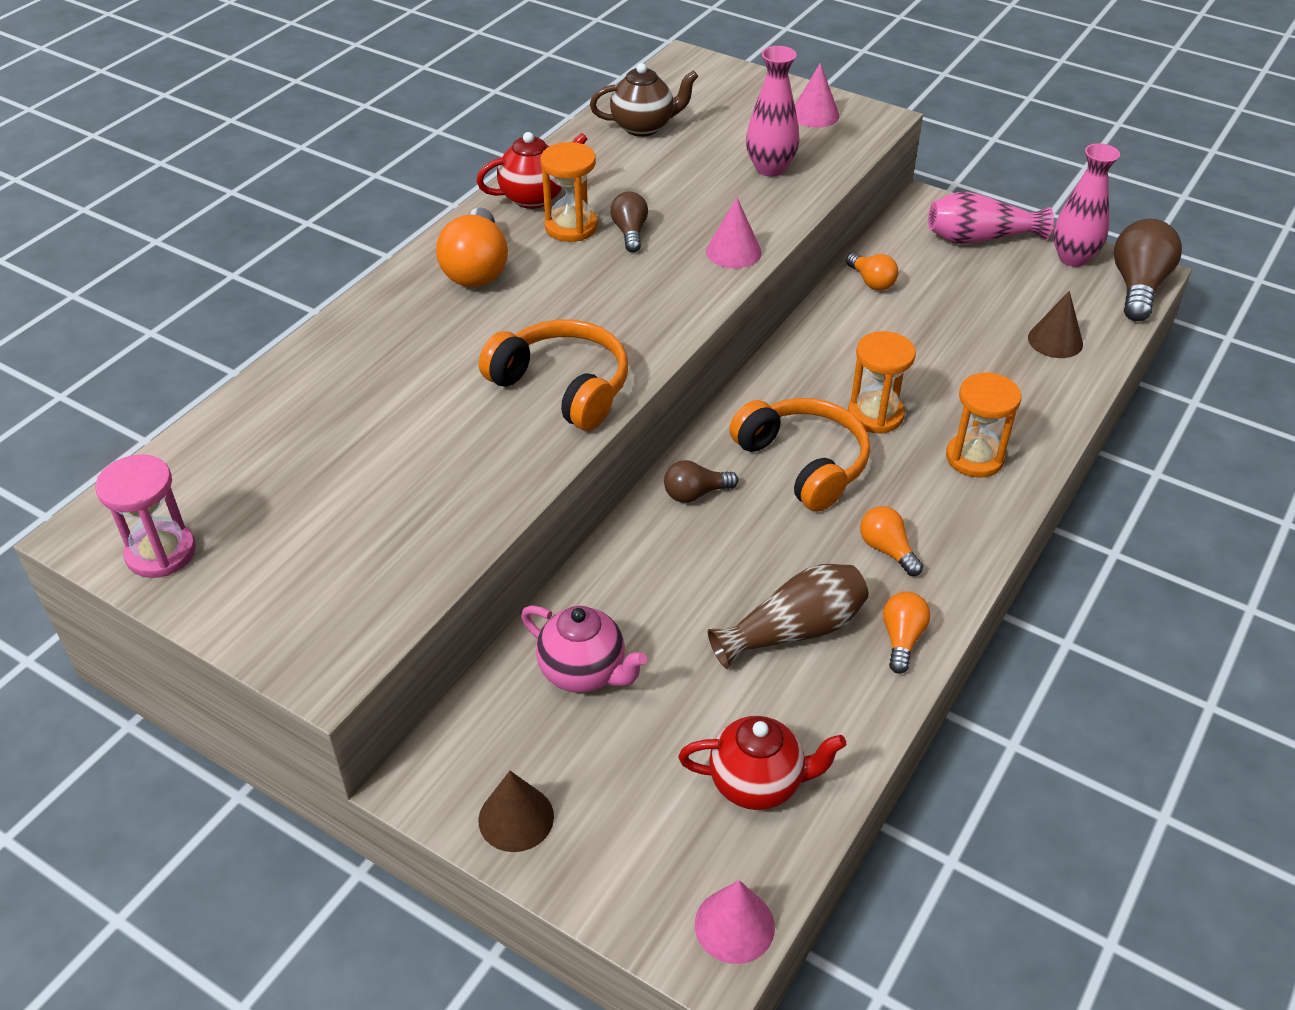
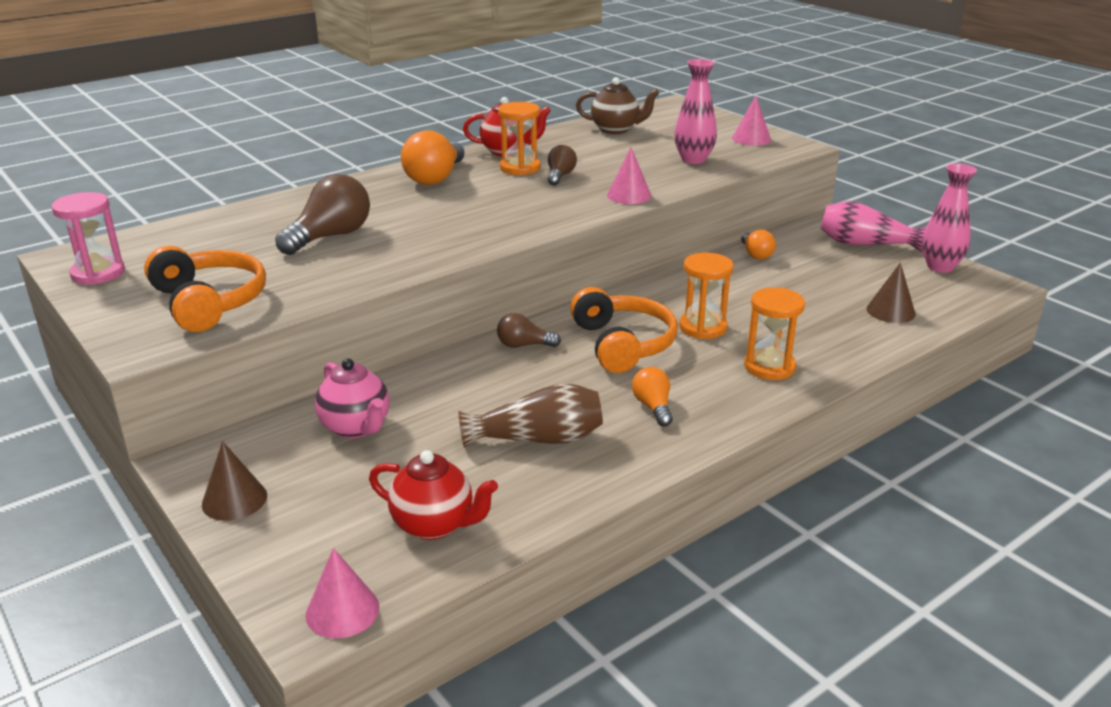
camera: 20 degrees right, 15 degrees down
orange headphones [479,320,628,430] -> orange headphones moved to [144,246,266,332]
orange light bulb [883,592,930,674] -> none
brown light bulb [1114,219,1182,321] -> brown light bulb moved to [275,174,370,255]

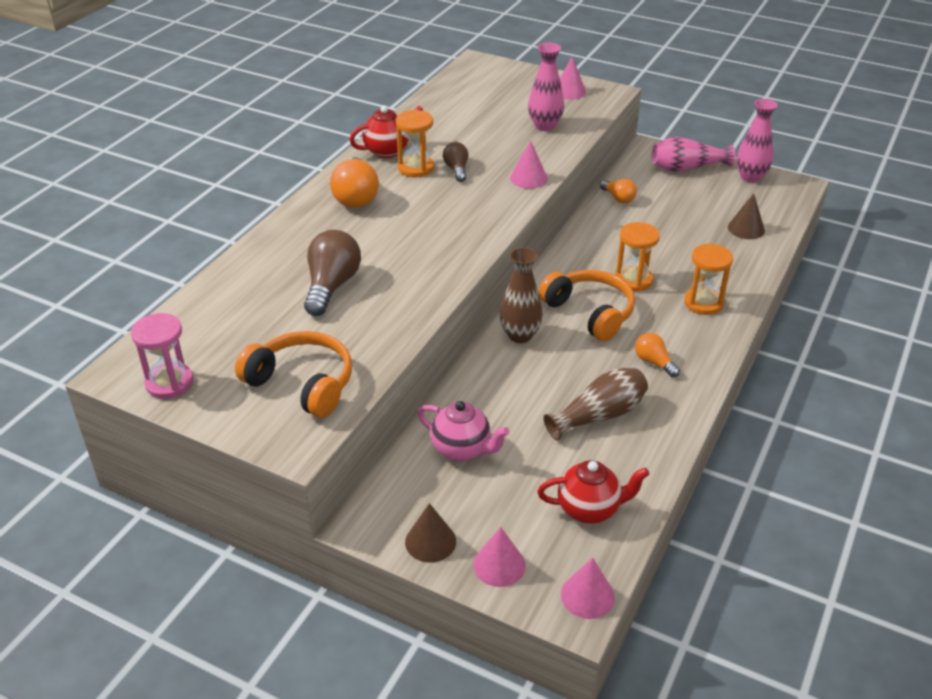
camera: 25 degrees left, 10 degrees up
brown light bulb [497,313,561,348] -> brown vase [500,247,543,343]
brown teapot [576,77,659,134] -> none
none -> pink cone [473,527,526,587]

